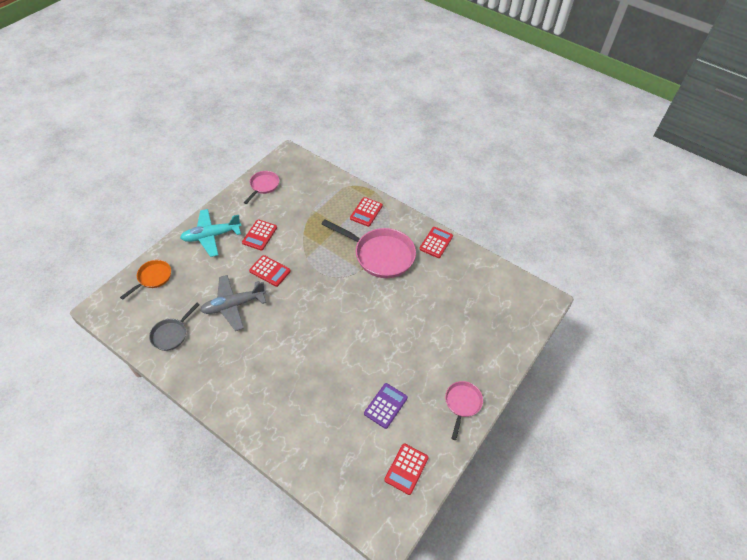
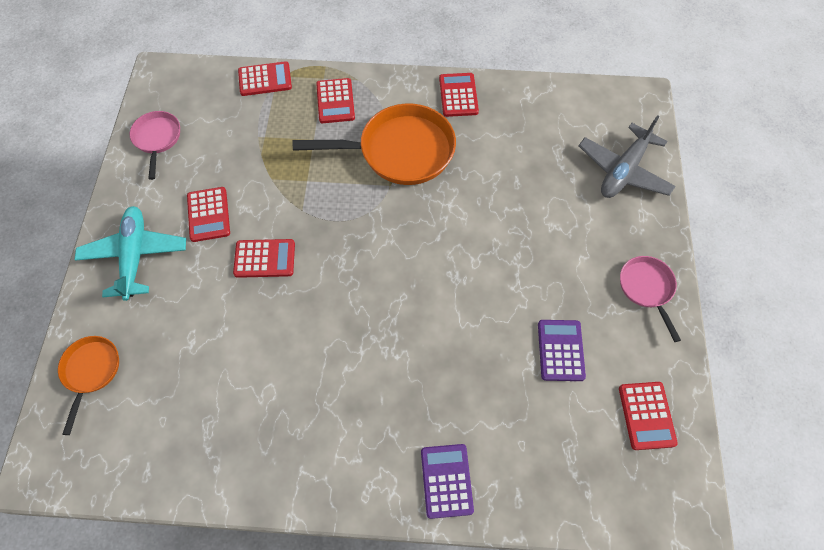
camera: 30 degrees left, 10 degrees up
grey pan [149,303,200,351] -> none
turquoise plane [180,209,242,257] -> turquoise plane turned 135 degrees clockwise [74,206,186,301]
grey plane [200,275,266,331] -> grey plane moved to [579,115,676,198]
pink pan [322,219,416,278] -> orange pan [293,104,456,185]
none -> red calculator [238,61,292,96]
none -> purple calculator [421,444,474,519]

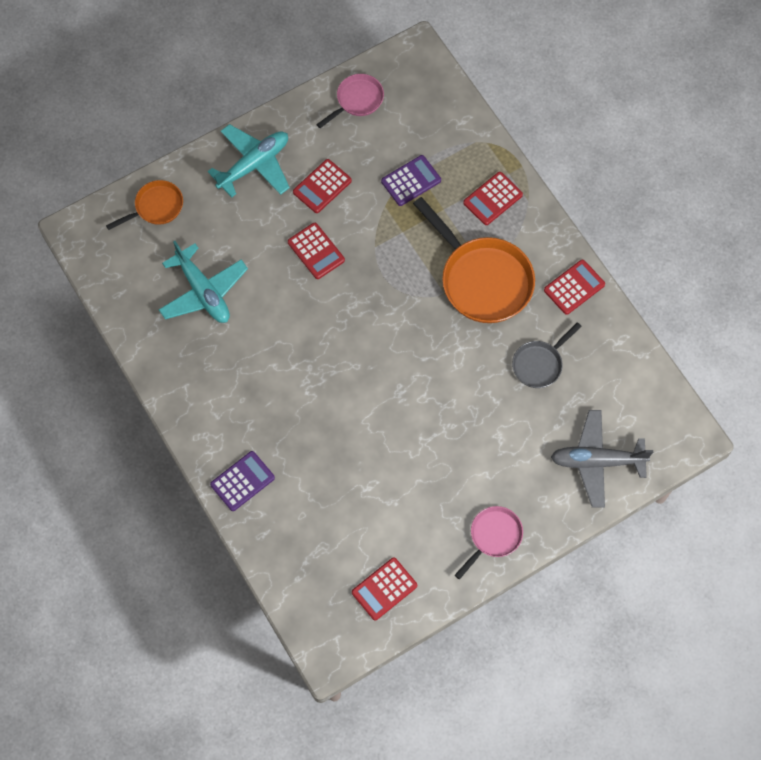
camera: 55 degrees right, 5 degrees up
red calculator [238,61,292,96] -> none
purple calculator [538,320,586,381] -> purple calculator moved to [381,155,441,206]
none -> turquoise plane [159,241,248,323]
none -> grey pan [512,322,582,388]

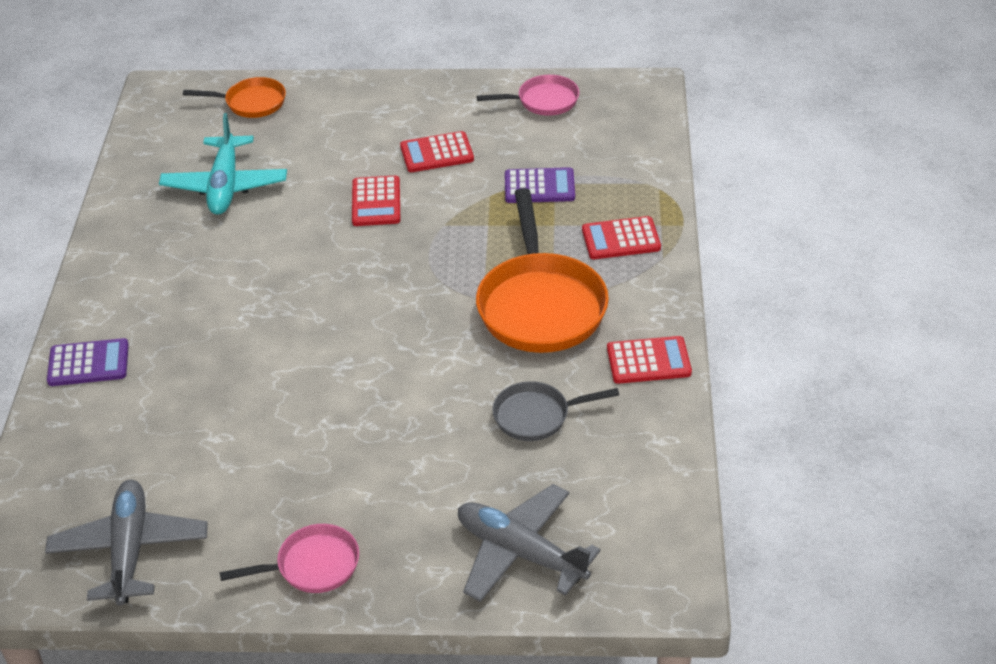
camera: 35 degrees right, 25 degrees down
turquoise plane [208,124,290,197] -> none
red calculator [352,558,417,620] -> grey plane [45,480,208,606]

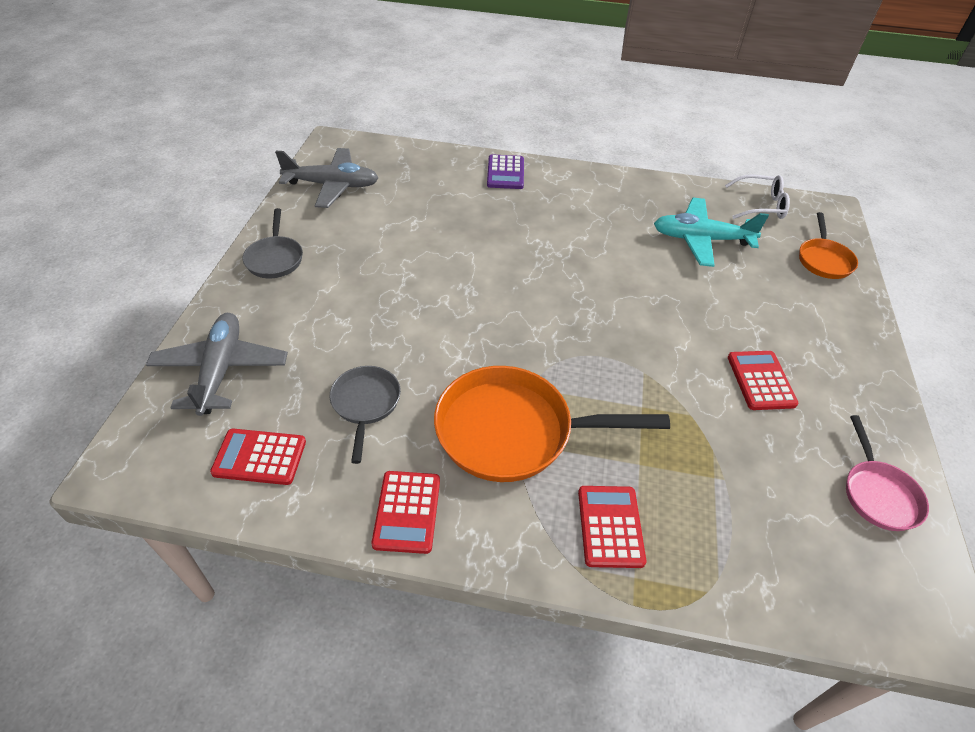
camera: 95 degrees right, 5 degrees up
pink pan [220,524,359,593] -> grey pan [242,208,303,278]
red calculator [352,175,400,226] -> red calculator moved to [210,428,306,485]
grey plane [458,484,601,602] -> grey plane turned 45 degrees counterclockwise [146,313,288,416]
purple calculator [505,167,575,203] -> none
none -> white glasses [725,174,790,219]

